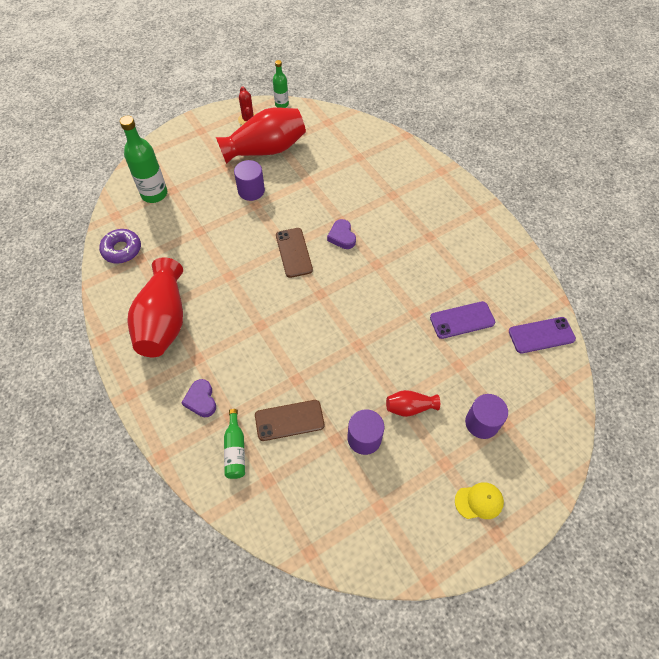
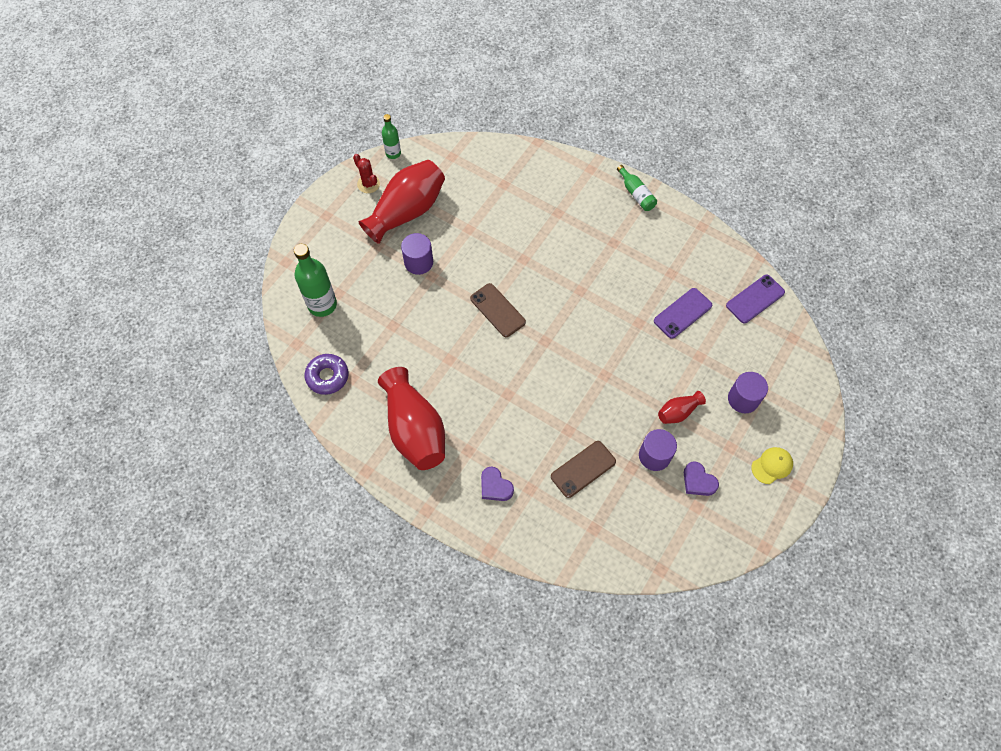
camera: 25 degrees left, 5 degrees up
green bottle [224,409,245,479] -> green bottle moved to [617,165,657,211]
purple heart [327,219,356,249] -> purple heart moved to [684,461,719,496]

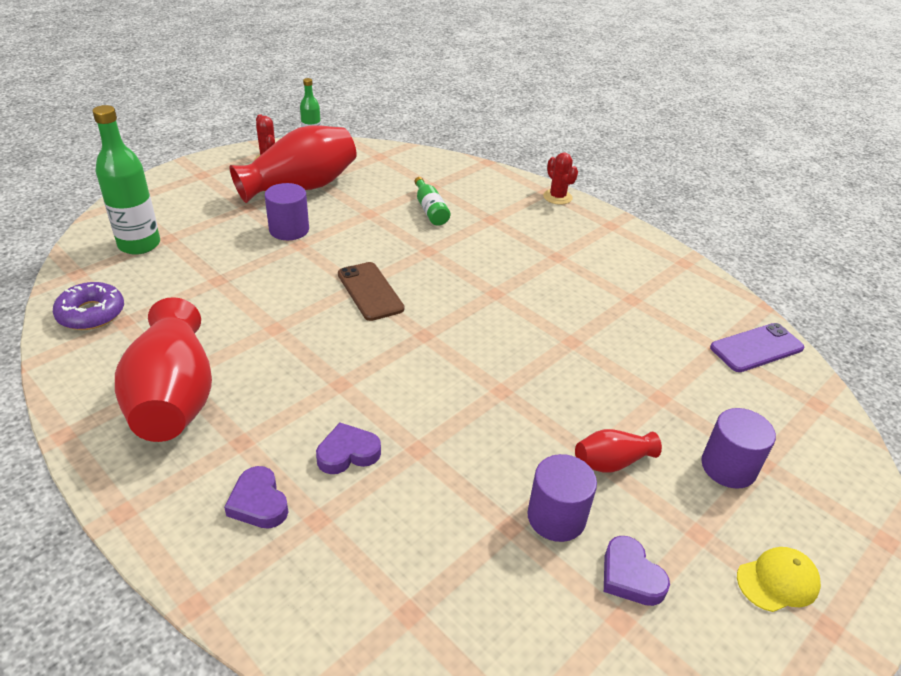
camera: 10 degrees right, 25 degrees down
brown phone [551,441,616,498] -> none
green bottle [617,165,657,211] -> green bottle moved to [414,177,450,226]
purple phone [654,288,712,339] -> none
none -> purple heart [316,423,381,474]
none -> red cactus [543,153,578,205]

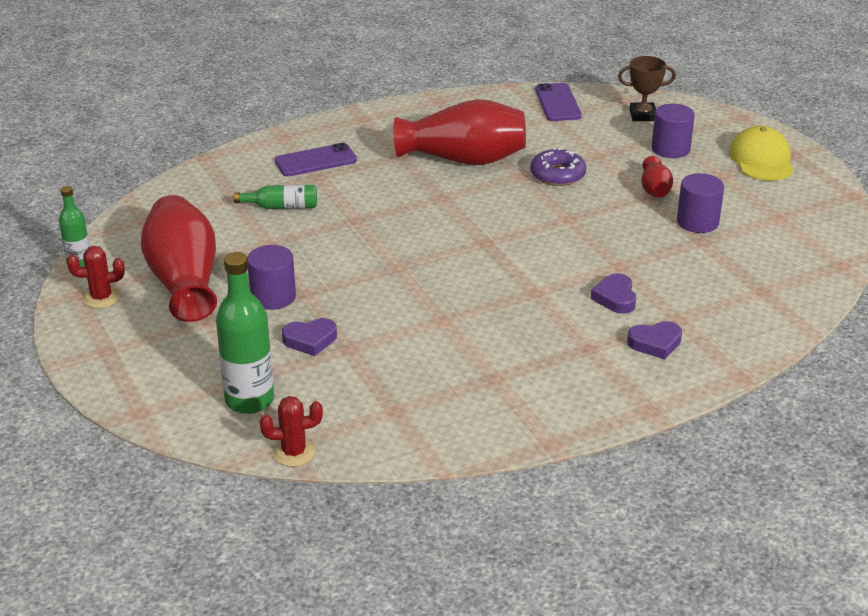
camera: 70 degrees left, 5 degrees down
purple donut [53,282,124,330] -> purple donut moved to [530,147,586,186]
red vase [115,297,212,442] -> red vase moved to [393,99,526,165]
brown phone [338,262,404,321] -> none
red cactus [543,153,578,205] -> red cactus moved to [260,396,323,467]
purple heart [604,536,670,606] -> purple heart moved to [282,318,337,356]
yellow cap [737,547,821,612] -> yellow cap [729,126,794,181], size x1.56
none -> purple phone [275,143,357,176]
none -> brown trophy [618,56,676,121]

